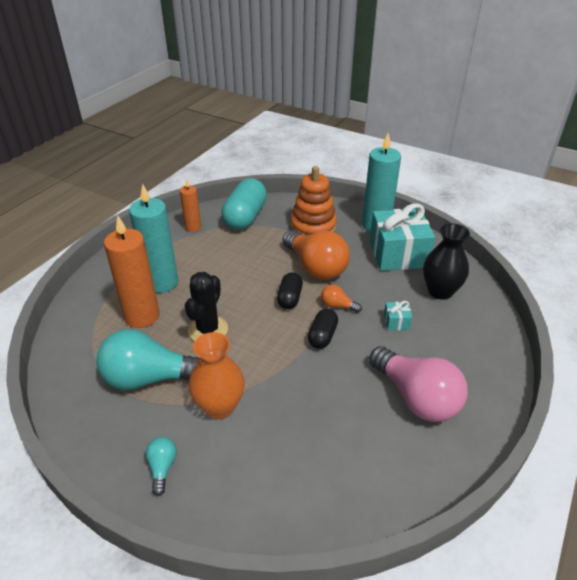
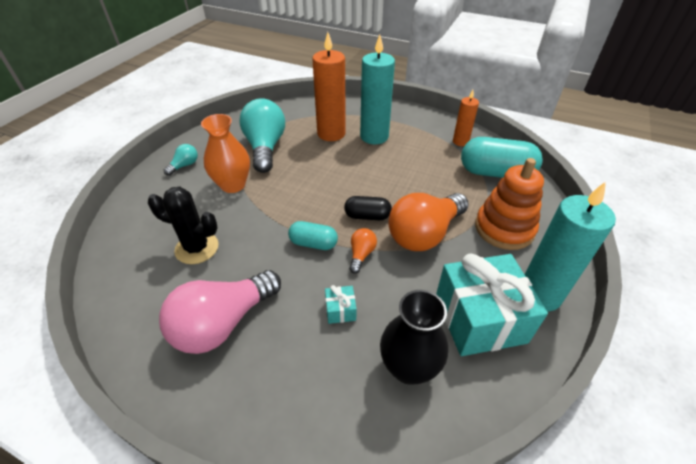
camera: 85 degrees right, 5 degrees up
turquoise light bulb [145,437,177,496] -> turquoise light bulb turned 45 degrees counterclockwise [164,144,198,176]
black cactus [185,272,228,341] -> black cactus moved to [148,187,218,264]
black capsule [308,308,338,349] -> turquoise capsule [288,221,338,250]

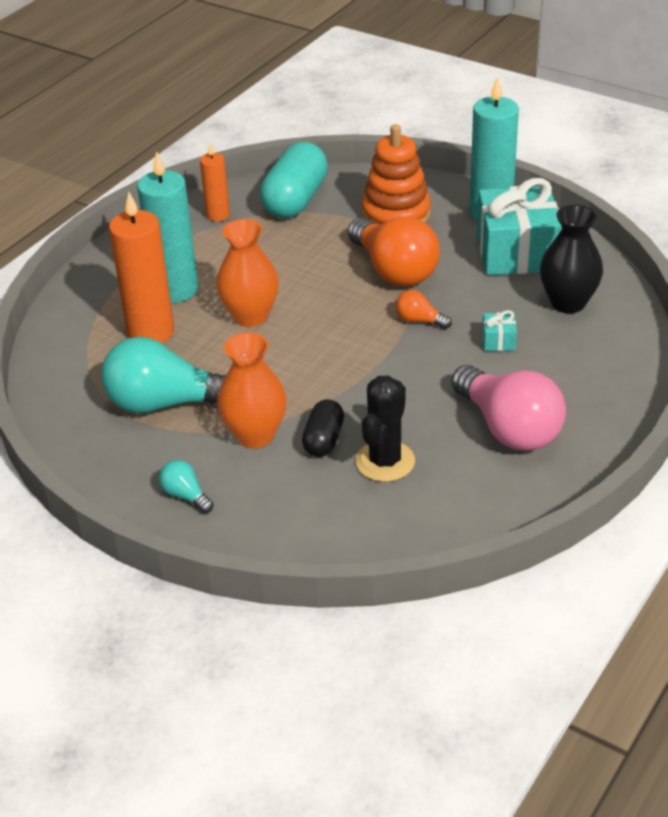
camera: 80 degrees left, 5 degrees down
turquoise capsule [288,221,338,250] -> none
black capsule [344,196,392,220] -> black capsule moved to [302,399,344,457]
none -> orange vase [216,219,279,327]

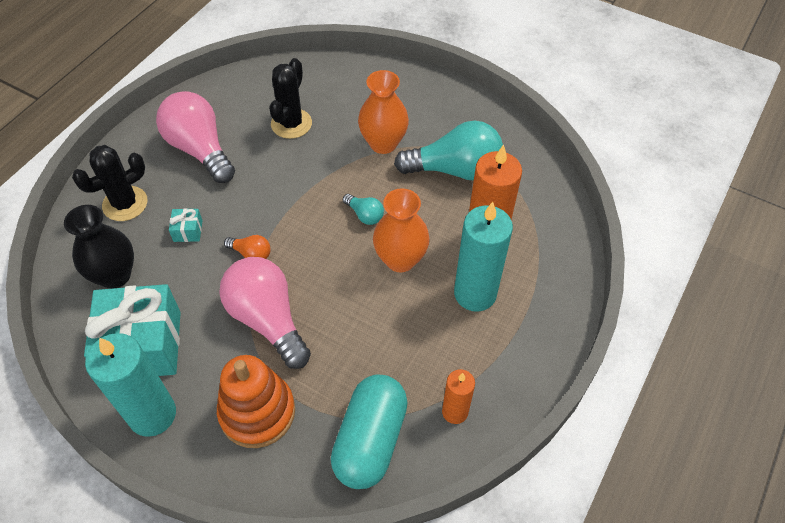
camera: 175 degrees right, 15 degrees up
turquoise light bulb [159,460,214,513] -> turquoise light bulb moved to [343,194,384,225]
black capsule [302,399,344,457] -> none
orange light bulb [348,217,440,286] -> pink light bulb [219,257,311,369]
none -> black cactus [72,145,148,221]

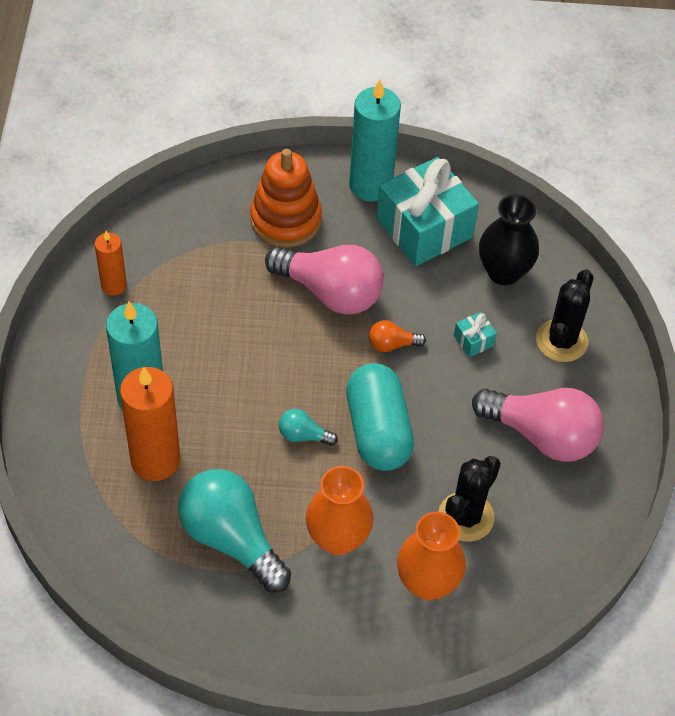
camera: 150 degrees right, 0 degrees up
black cactus [269,58,312,139] -> black cactus turned 45 degrees clockwise [438,456,501,542]
turquoise capsule [331,374,408,489] -> turquoise capsule moved to [346,363,414,471]
orange vase [373,188,430,272] -> orange vase moved to [397,512,466,600]
turquoise light bulb [394,121,503,180] -> turquoise light bulb turned 75 degrees clockwise [178,469,291,592]

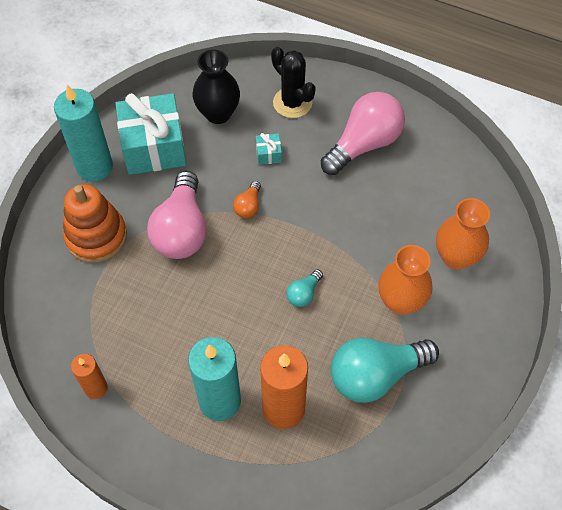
camera: 65 degrees left, 5 degrees up
pink light bulb [265,245,384,315] -> pink light bulb turned 135 degrees clockwise [147,171,207,259]
turquoise capsule [346,363,414,471] -> none
black cactus [438,456,501,542] -> none

